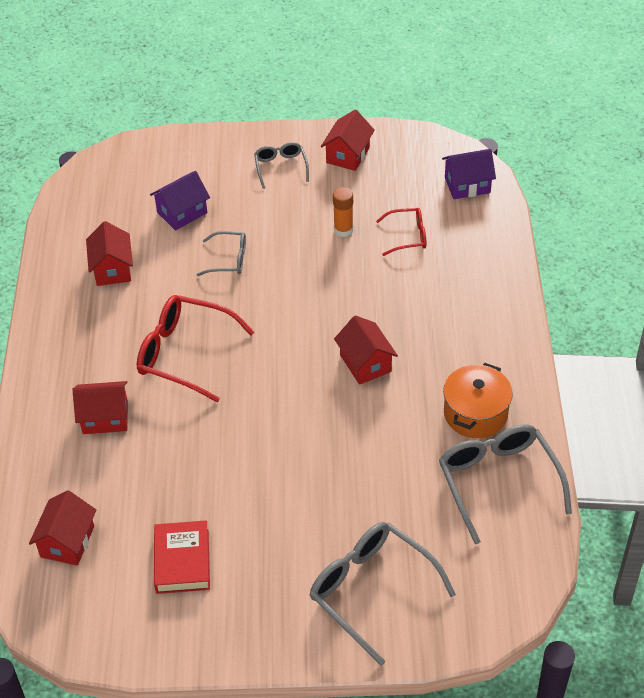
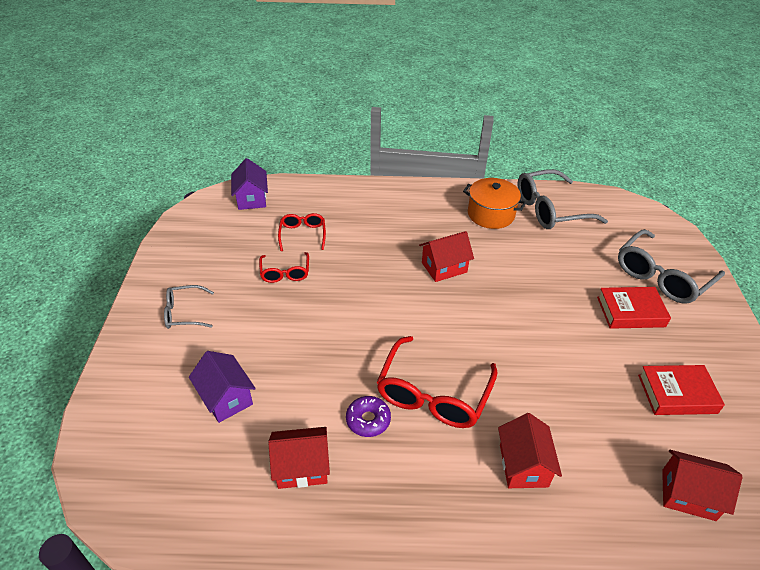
camera: 90 degrees left, 5 degrees down
grey glasses [197,231,246,276] -> none
red house [321,110,375,171] -> none
orange glue stick [333,187,353,237] -> red glasses [259,252,309,283]
none -> purple donut [346,396,391,437]
none -> red book [597,287,671,329]

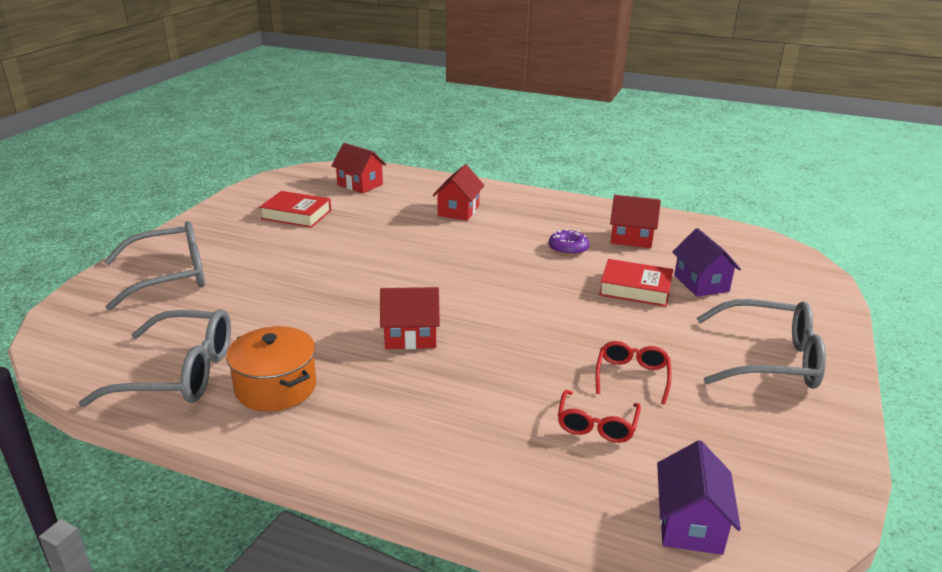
camera: 160 degrees left, 15 degrees down
grey glasses [164,285,214,329] -> grey glasses [697,299,826,389], size x1.82
red glasses [376,336,497,428] -> none
red book [597,287,671,329] -> red book moved to [599,259,673,307]

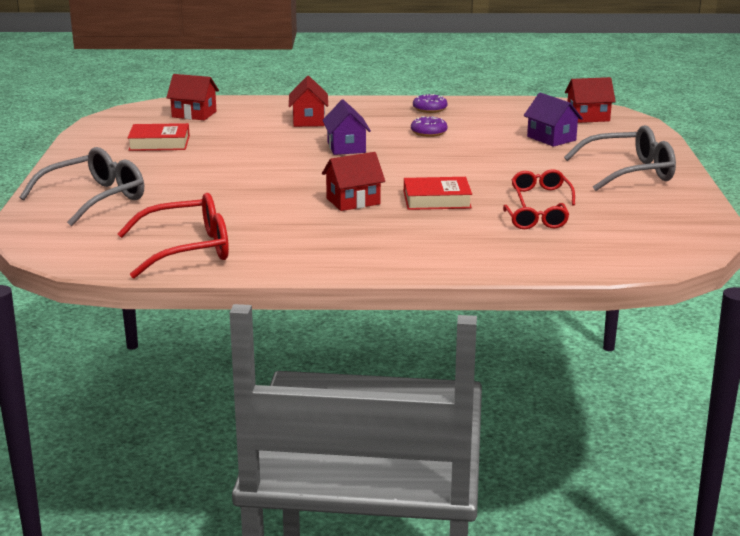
camera: 20 degrees left, 5 degrees down
grey glasses [79,309,231,407] -> red glasses [117,193,229,278]
orange pot [226,326,316,411] -> none
red book [599,259,673,307] -> red book moved to [404,177,472,210]
red house [610,195,661,248] -> red house moved to [565,77,616,123]
purple house [657,440,741,555] -> purple house moved to [322,100,371,155]
none -> purple donut [413,94,448,113]

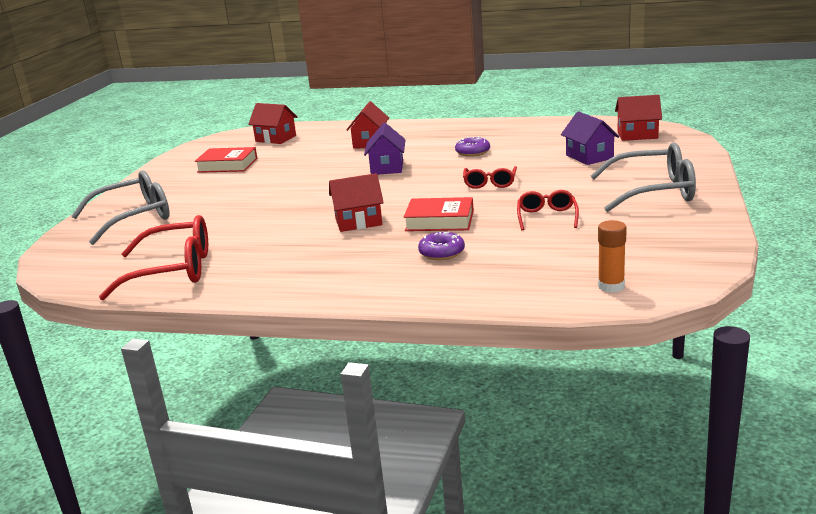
camera: 15 degrees right, 0 degrees up
purple donut [413,94,448,113] -> purple donut moved to [418,232,465,260]
red glasses [503,203,570,229] -> red glasses moved to [463,166,517,189]
none -> orange glue stick [598,220,627,293]

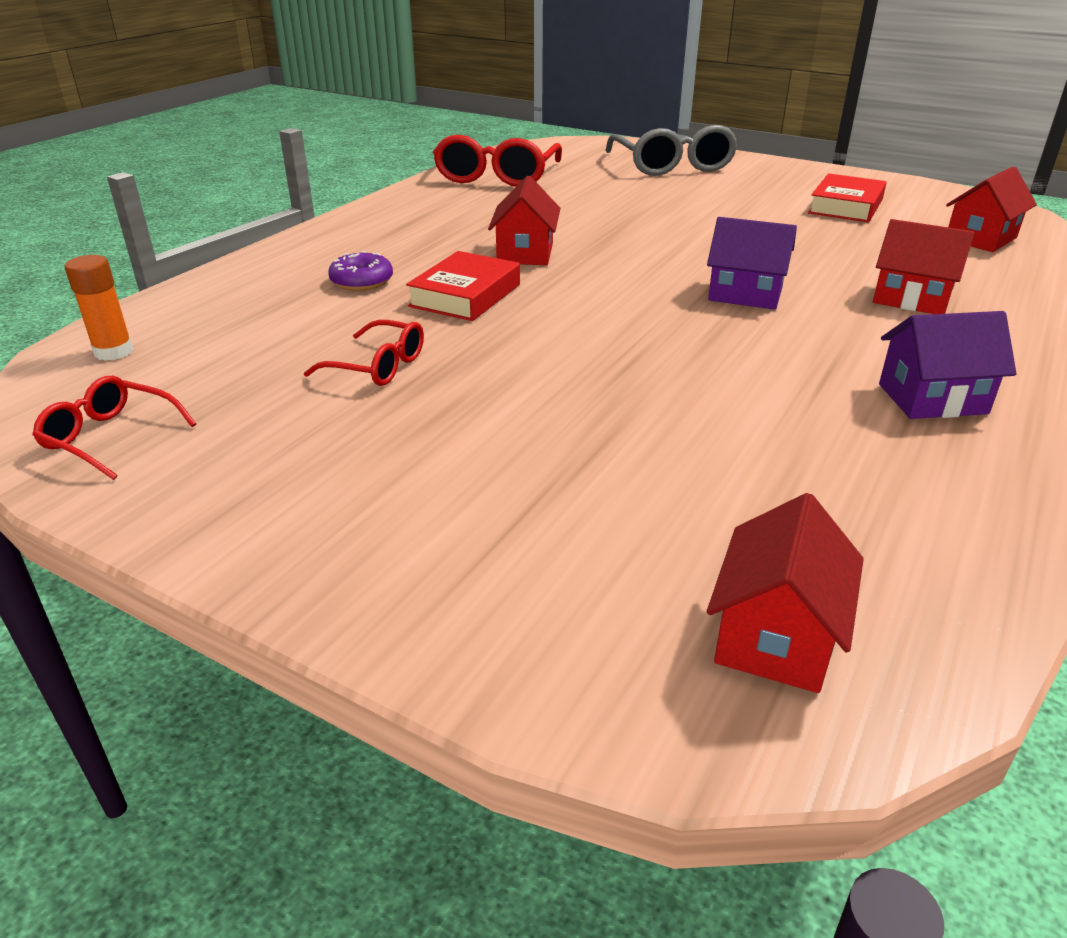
camera: 105 degrees right, 10 degrees up
purple donut [455,137,490,157] -> none
red glasses [463,166,517,189] -> red glasses moved to [32,376,196,480]
purple house [561,111,619,165] -> purple house moved to [879,311,1017,419]
grey glasses [591,143,696,212] -> none

